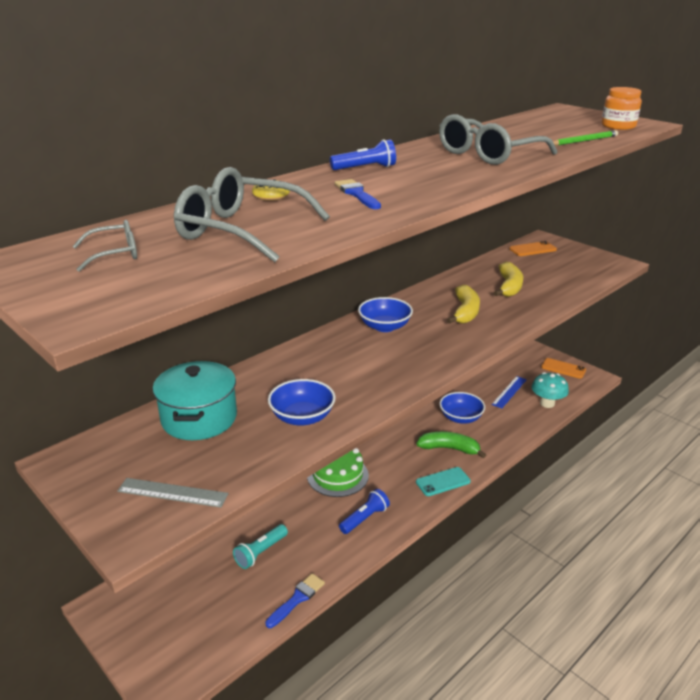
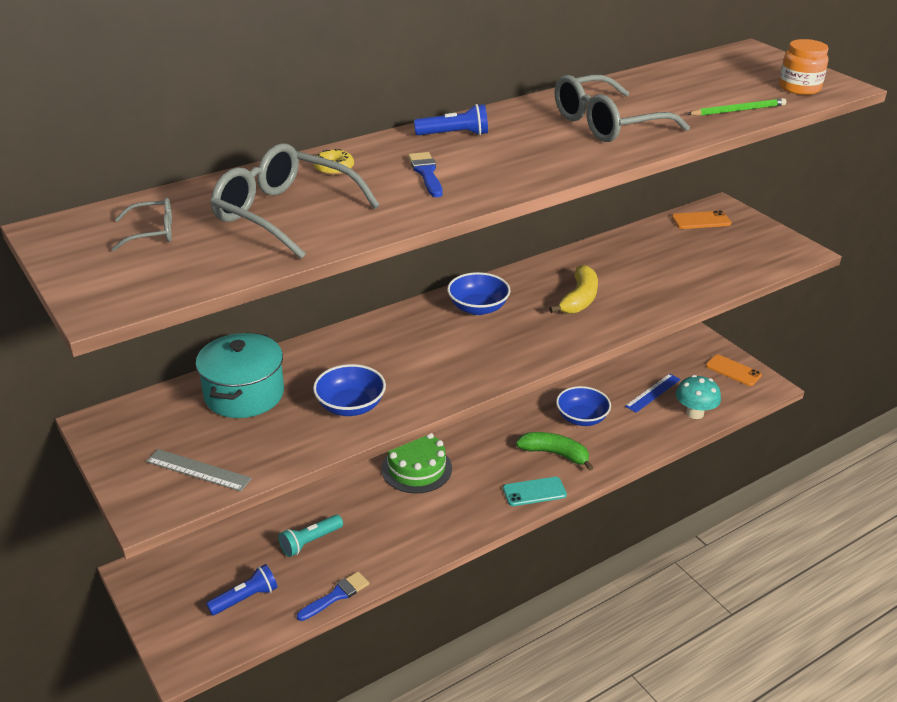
camera: 10 degrees right, 5 degrees up
blue flashlight [339,489,390,534] -> blue flashlight moved to [206,564,277,615]
yellow banana [494,262,523,297] -> none

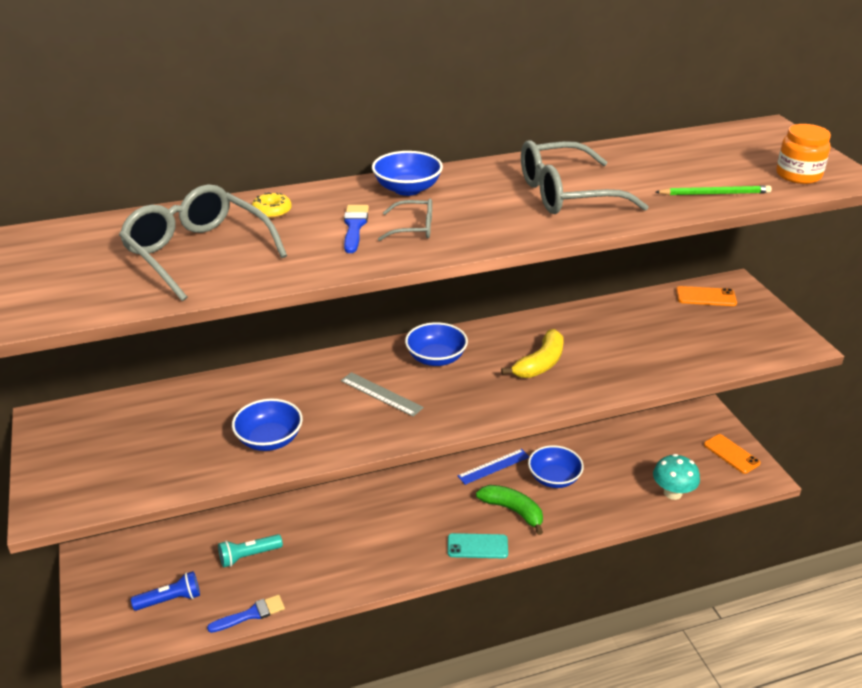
camera: 15 degrees right, 0 degrees up
grey glasses [112,198,172,251] -> grey glasses moved to [378,198,432,241]
grey ruler [146,449,252,492] -> grey ruler moved to [341,372,424,417]
turquoise pot [195,332,284,418] -> none
green cake [382,433,452,494] -> none
blue flashlight [414,104,488,135] -> blue bowl [372,151,443,196]
blue ruler [625,374,681,413] -> blue ruler moved to [458,449,529,485]

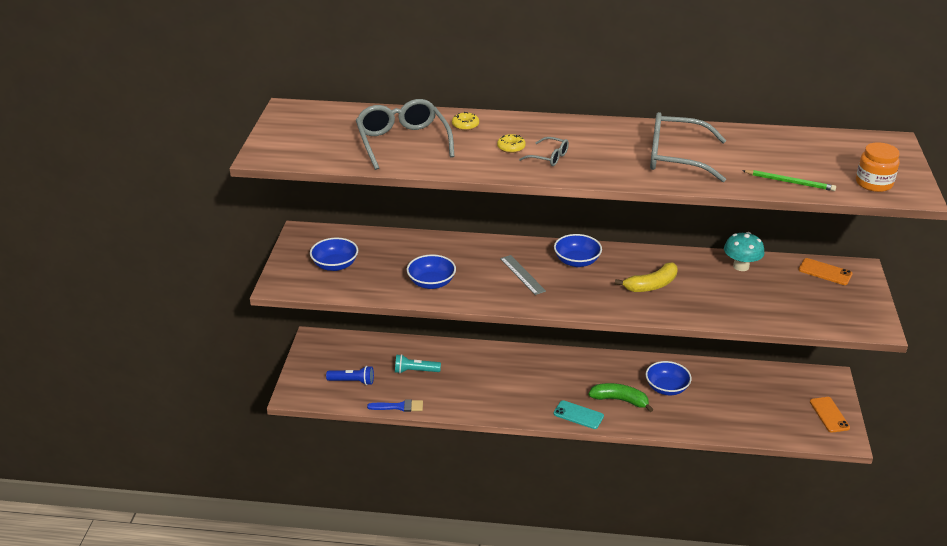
camera: 25 degrees right, 0 degrees up
blue brush [344,205,369,253] -> yellow donut [497,134,526,153]
blue bowl [372,151,443,196] -> blue bowl moved to [310,238,358,271]
blue ruler [458,449,529,485] -> none
green banana [476,485,543,535] -> green banana turned 45 degrees counterclockwise [588,383,653,412]
turquoise mushroom [653,454,700,500] -> turquoise mushroom moved to [724,232,765,271]

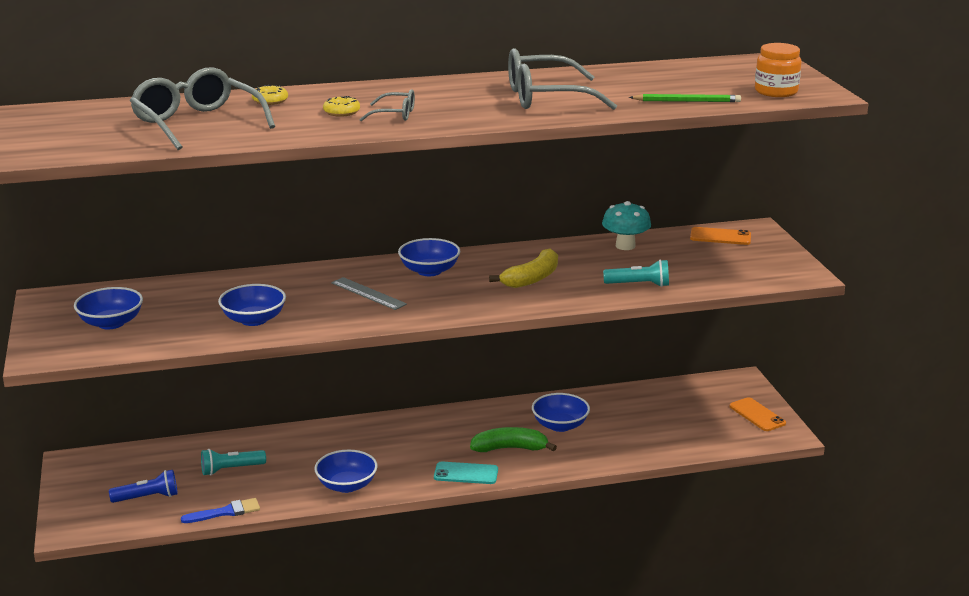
camera: 20 degrees left, 10 degrees down
none -> blue bowl [315,450,378,493]
none -> turquoise flashlight [603,259,669,287]

